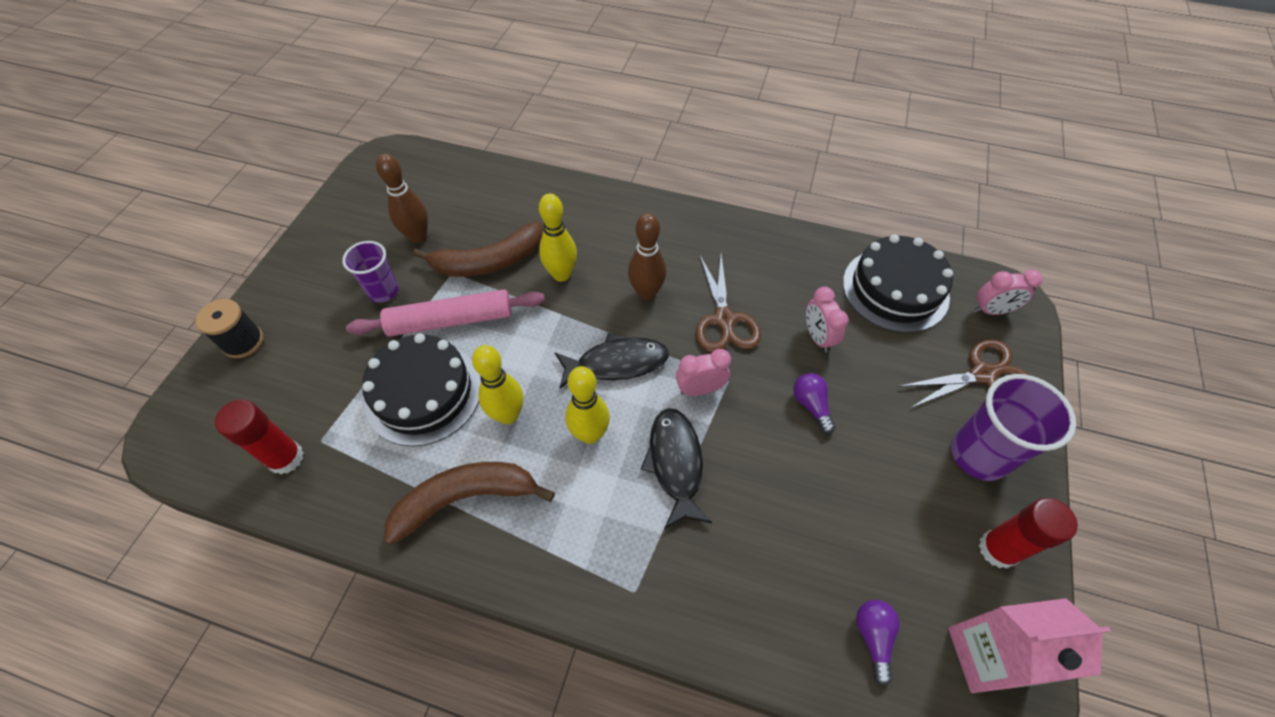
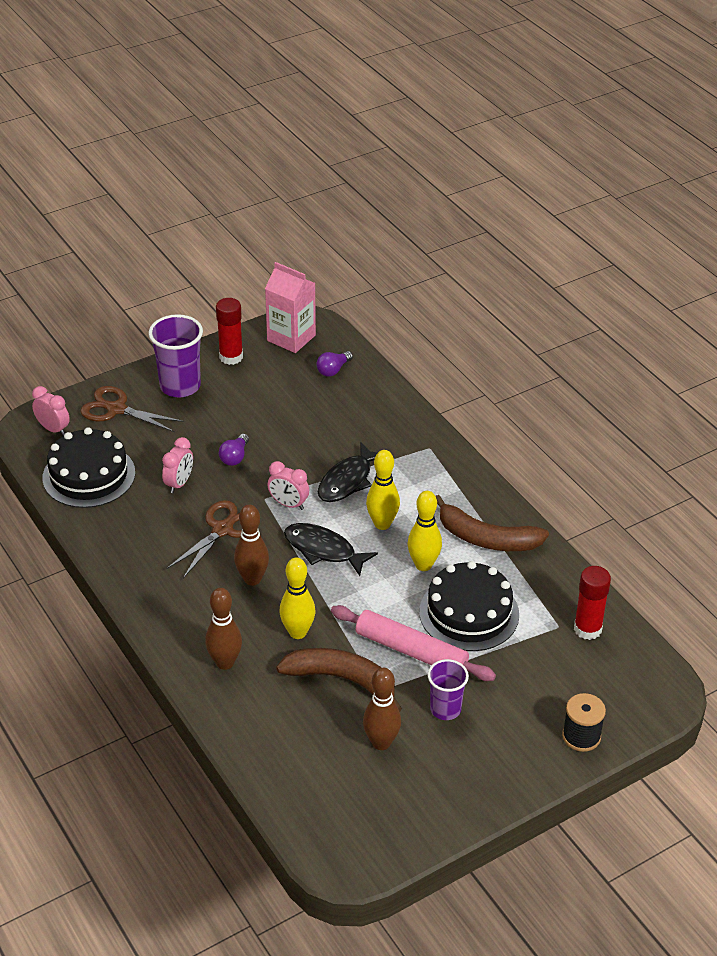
camera: 140 degrees left, 15 degrees down
none -> brown bowling pin [205,588,242,670]

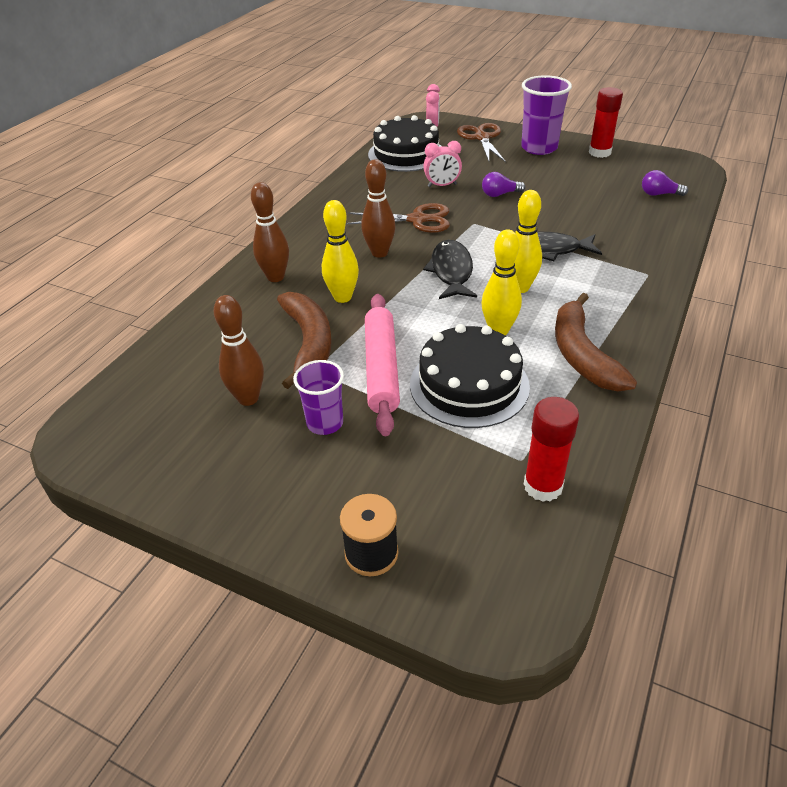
camera: 60 degrees right, 0 degrees up
pink carton [265,262,316,353] -> none
pink clock [268,461,309,510] -> none

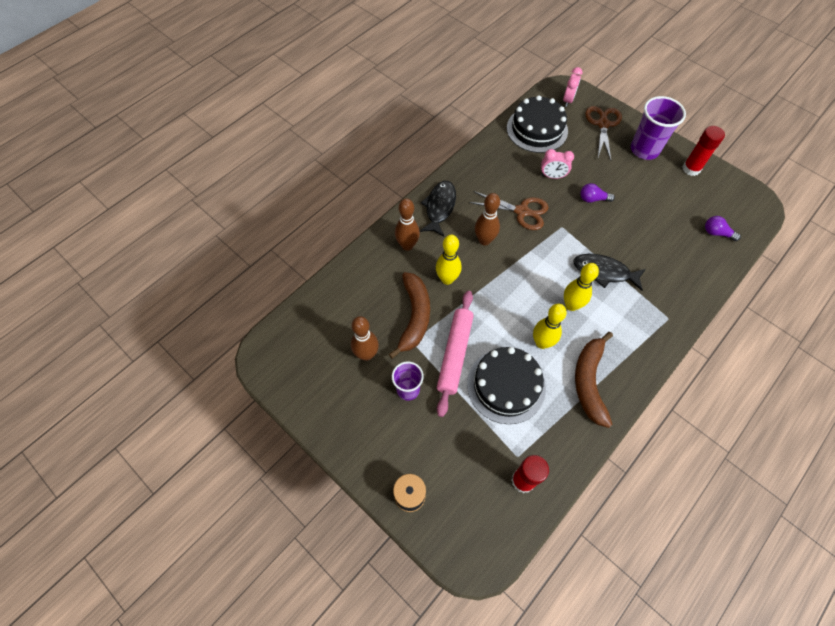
camera: 15 degrees right, 20 degrees up
black fish [423,240,477,299] -> black fish moved to [420,181,456,237]

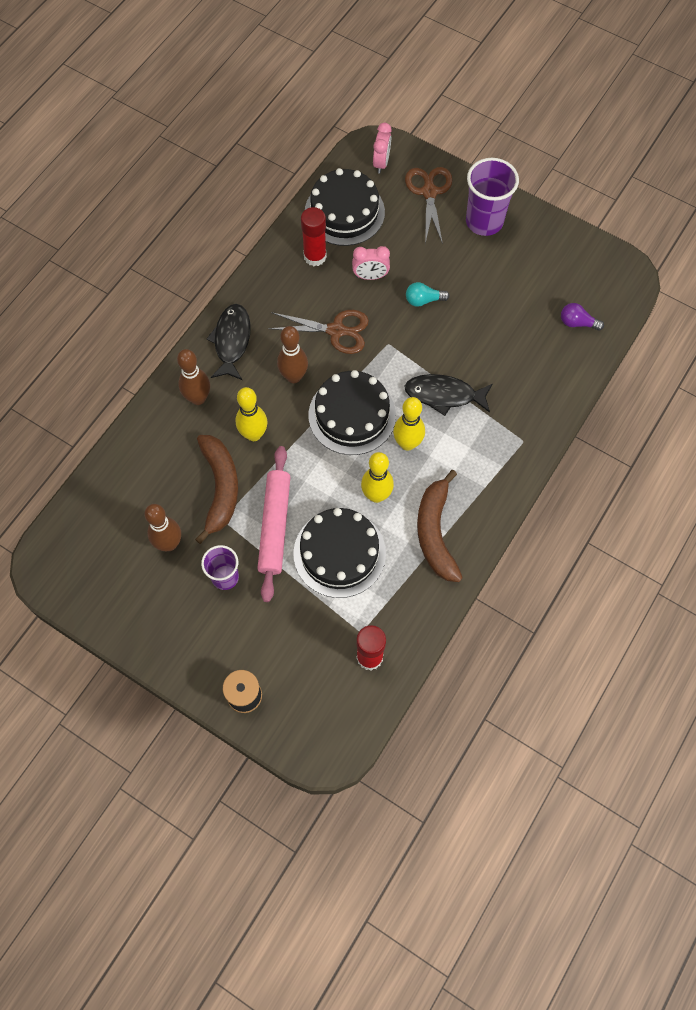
camera: 10 degrees left, 5 degrees up
purple light bulb [580,183,615,203] -> turquoise light bulb [406,282,450,307]
red glue stick [682,126,725,176] -> red glue stick moved to [301,207,327,266]
none -> black cake [309,370,396,455]

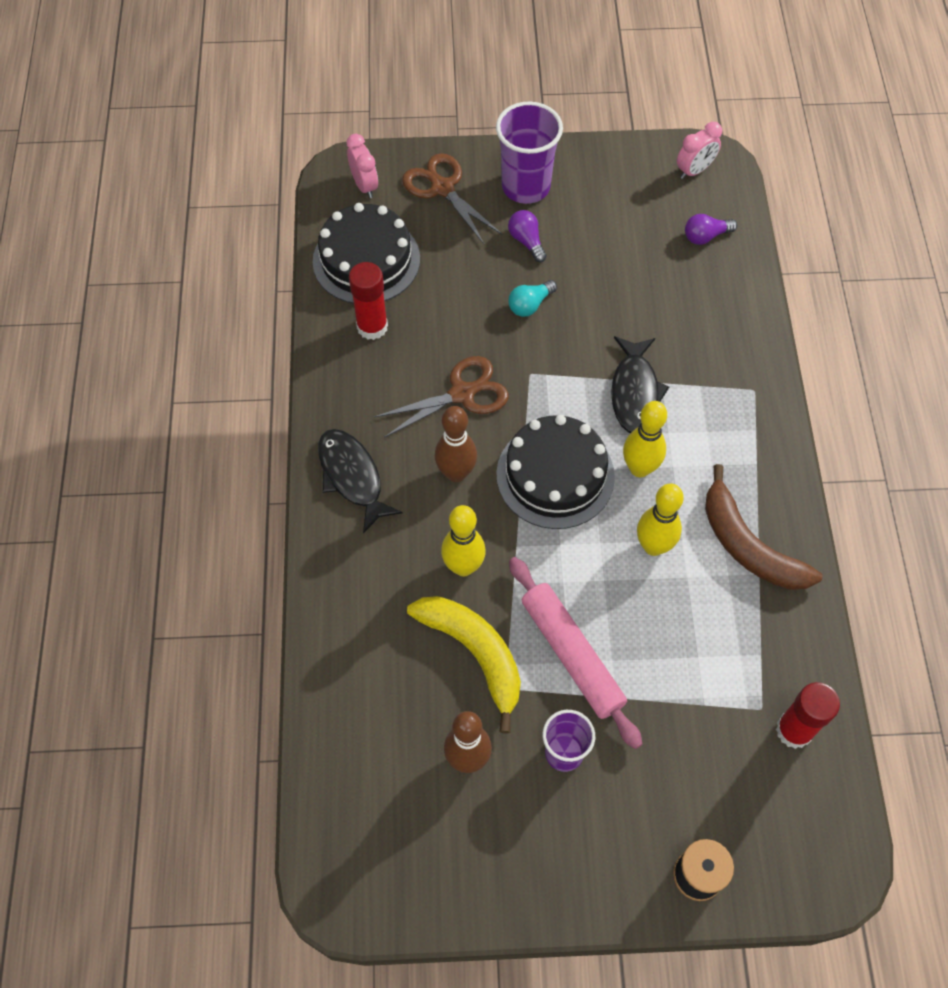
camera: 35 degrees left, 5 degrees down
brown bowling pin [177,349,210,405] -> none
brown banana [195,435,238,544] -> yellow banana [407,596,521,734]
black cake [294,508,386,598] -> none
pink clock [352,246,390,280] -> pink clock moved to [677,122,722,179]
black fish [404,374,493,416] -> black fish turned 60 degrees counterclockwise [611,336,669,433]
none -> purple light bulb [508,210,547,262]

